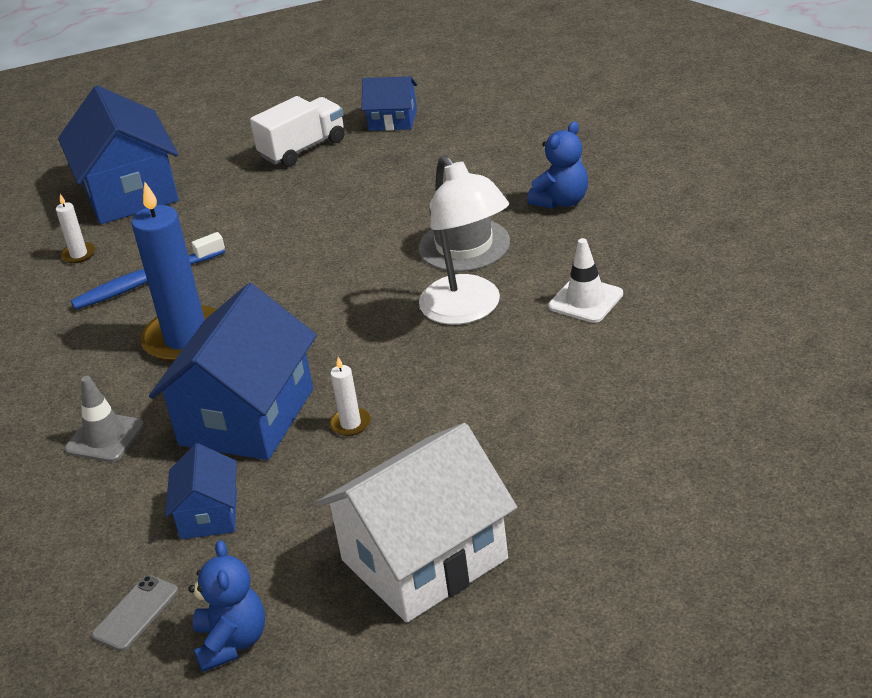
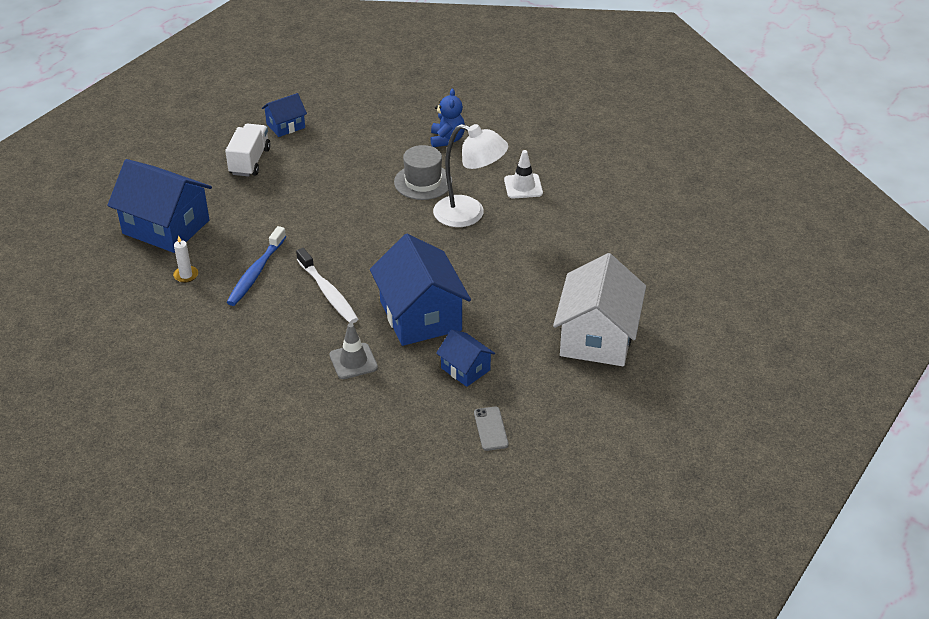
camera: 45 degrees left, 5 degrees up
blue candle [131,182,217,363] -> white toothbrush [296,248,358,324]
blue teddy bear [188,540,265,672] -> none
white candle [330,357,371,436] -> none

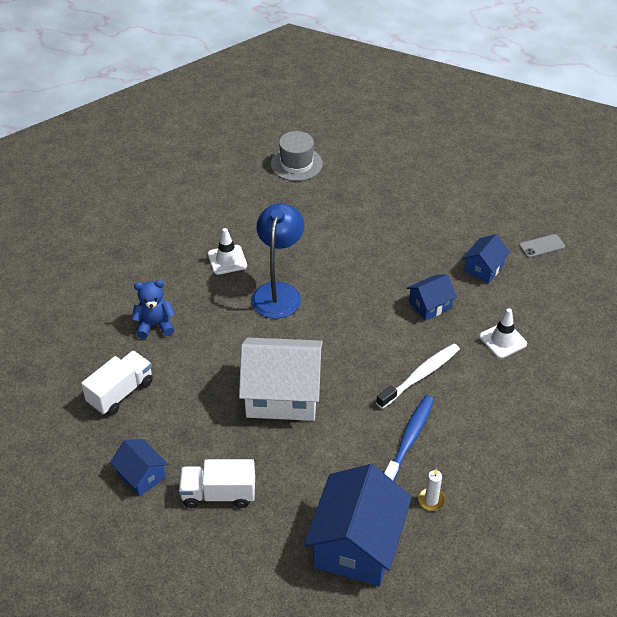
camera: 100 degrees left, 5 degrees up
blue toothbrush [227,226,286,306] -> blue toothbrush turned 75 degrees counterclockwise [384,395,434,481]
grey traffic cone [330,323,378,379] -> white traffic cone [479,308,527,358]
blue house [370,234,471,346] -> blue house [407,274,457,321], size x0.51
grey hat [394,145,452,200] -> grey hat moved to [271,131,323,181]
white lamp [433,124,508,227] -> blue lamp [251,203,304,319]
white house [553,253,646,366] -> white house moved to [239,337,323,421]
none -> white truck [81,350,153,415]

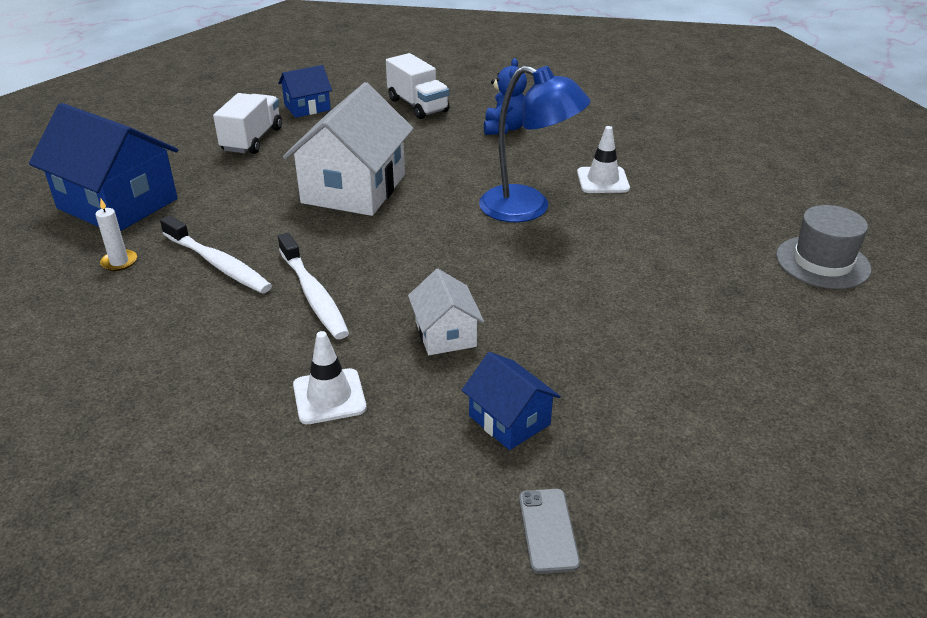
camera: 105 degrees right, 10 degrees down
blue toothbrush [384,395,434,481] -> white toothbrush [160,215,272,293]
blue house [407,274,457,321] -> white house [408,269,484,355]

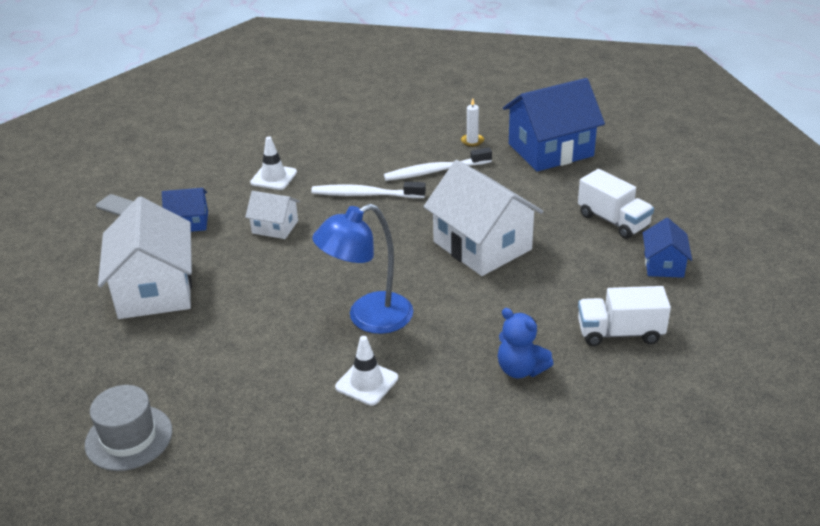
camera: 125 degrees right, 0 degrees up
none -> white house [98,196,192,319]

